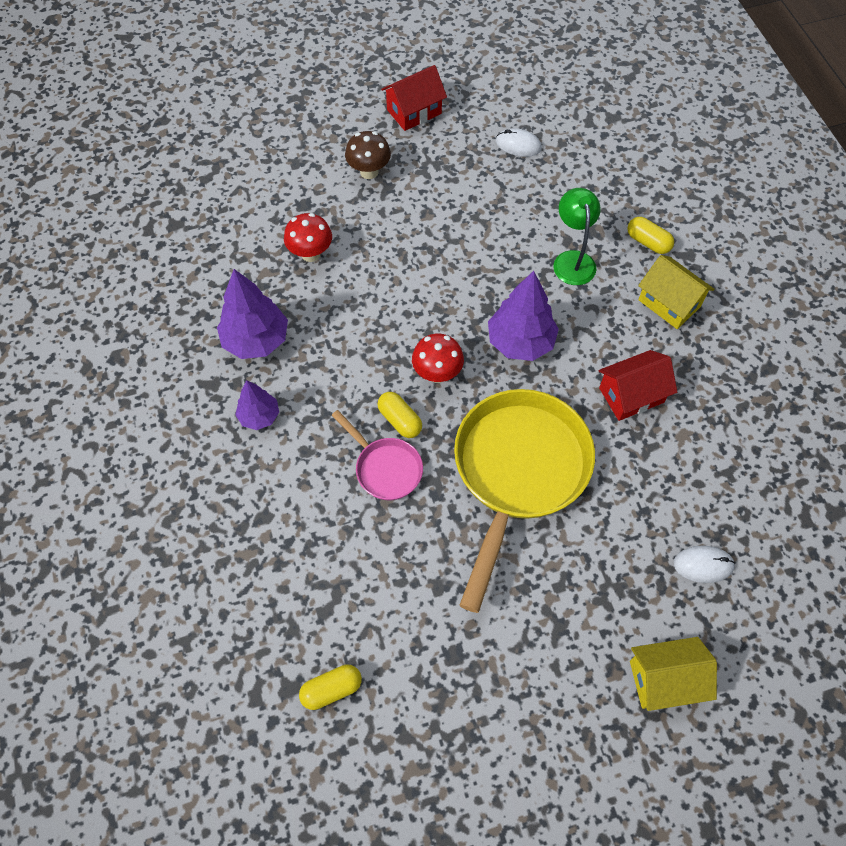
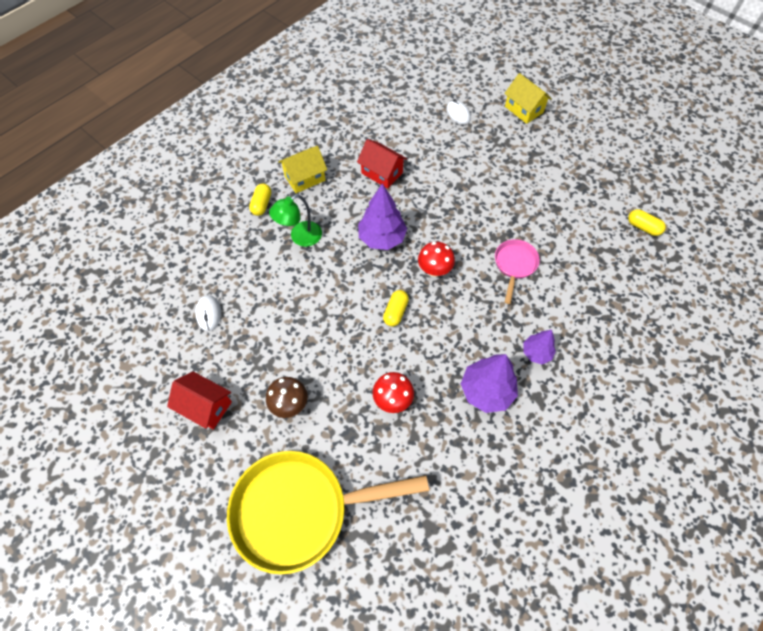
camera: 120 degrees left, 0 degrees up
yellow capsule [377,392,422,438] -> yellow capsule moved to [383,290,409,327]
yellow pan [454,389,595,613] -> yellow pan moved to [227,451,429,574]
yellow house [638,255,715,329] -> yellow house turned 45 degrees clockwise [278,146,327,193]

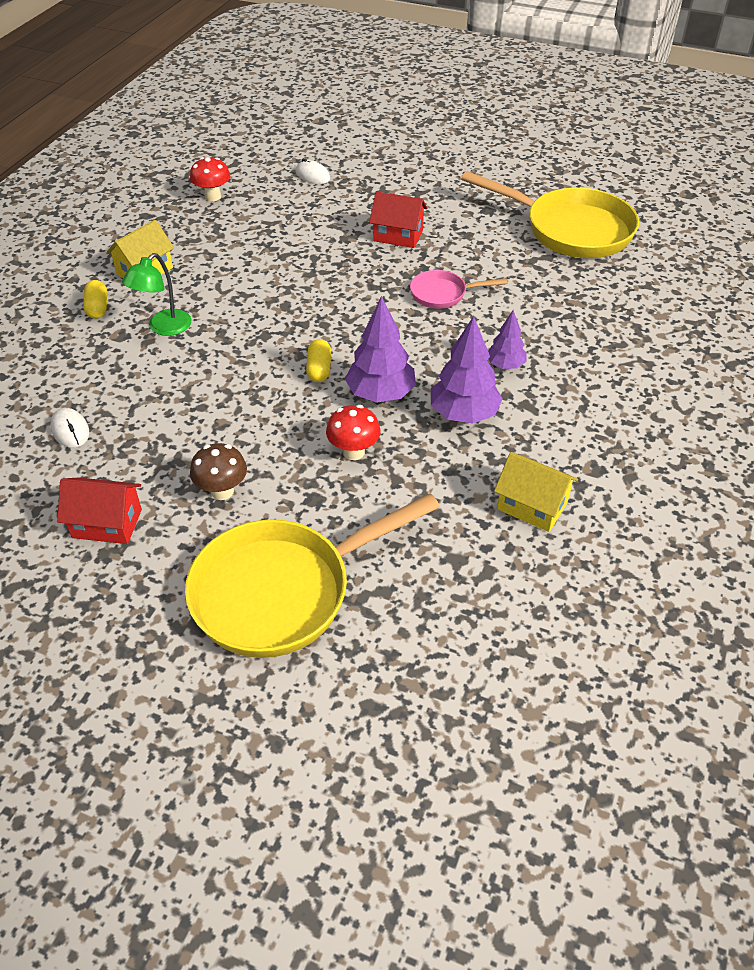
camera: 20 degrees left, 15 degrees down
red house [357,139,407,189] -> red house moved to [369,191,427,248]
purple tree [358,183,407,250] -> purple tree moved to [345,296,416,403]
red mushroom [418,242,455,277] -> red mushroom moved to [190,157,230,201]
pink pan [495,239,540,304] -> pink pan turned 90 degrees counterclockwise [410,270,507,309]
yellow house [504,73,552,124] -> yellow house moved to [494,452,578,532]
yellow capsule [628,209,666,236] -> yellow pan [461,171,639,258]

